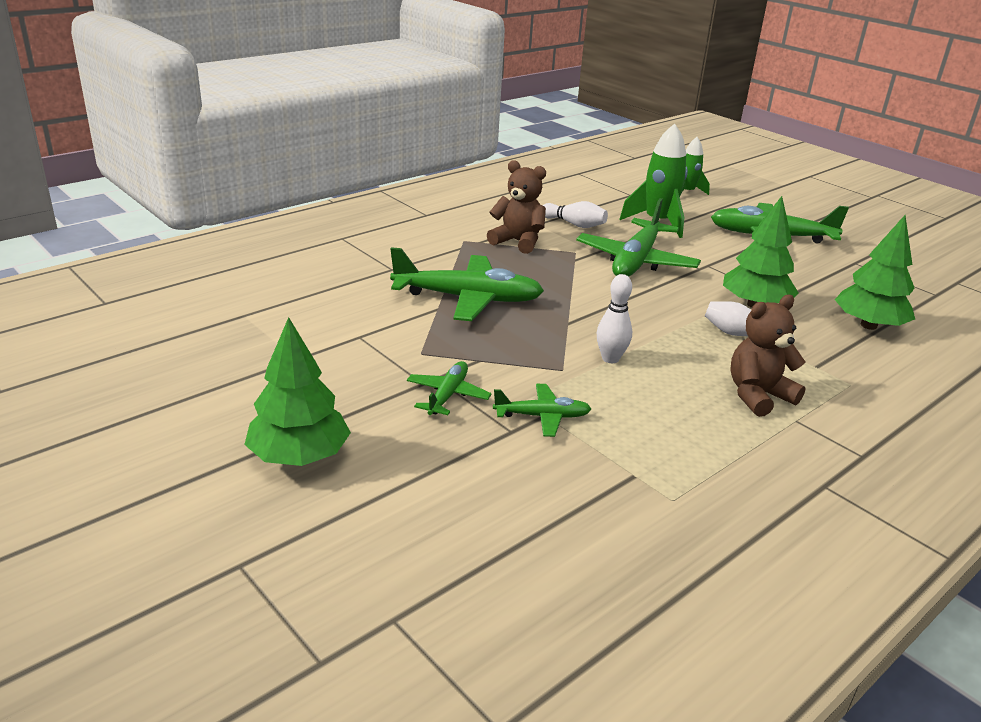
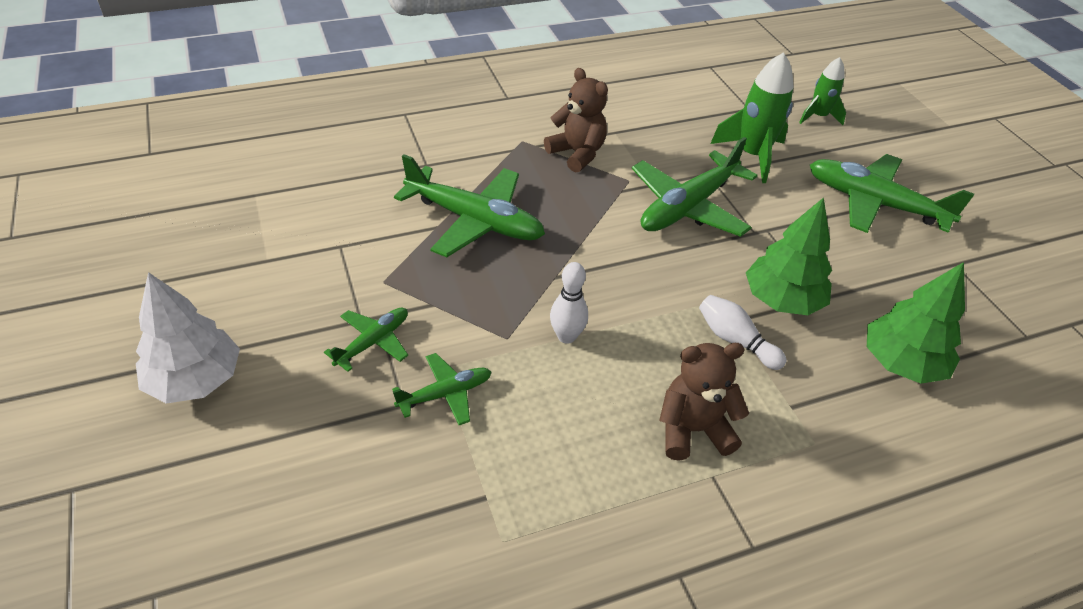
camera: 20 degrees right, 15 degrees up
green tree [244,317,351,466] -> white tree [136,272,240,404]
green plane [493,384,591,437] -> green plane turned 45 degrees counterclockwise [392,353,492,425]
white bowling pin [542,201,608,228] -> none

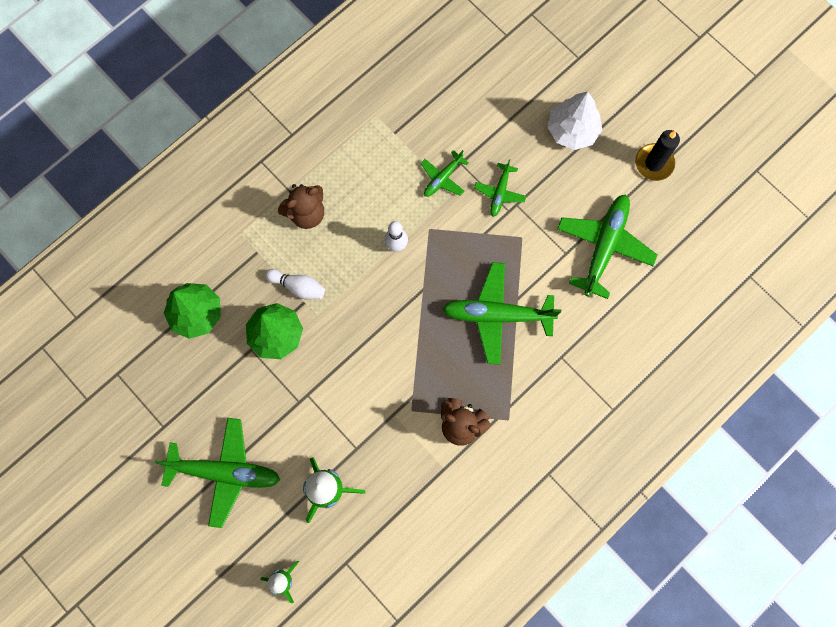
camera: 160 degrees right, 30 degrees up
green plane [632,137,758,237] -> green plane moved to [557,194,657,299]
none -> black candle [635,130,680,181]

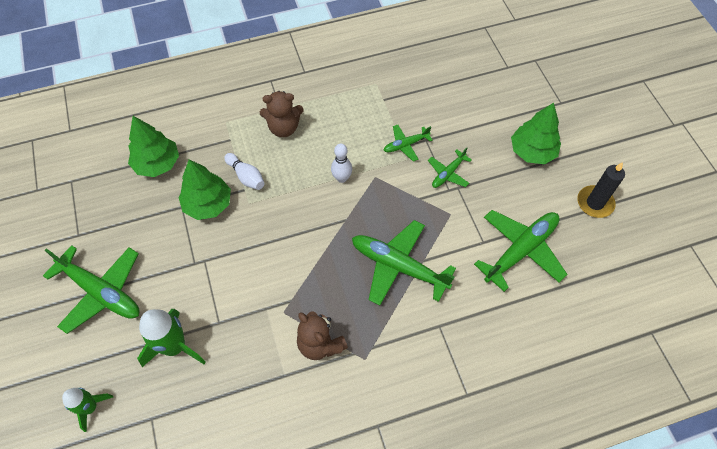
camera: 25 degrees right, 15 degrees down
white tree [548,92,602,150] -> green tree [511,103,561,164]

